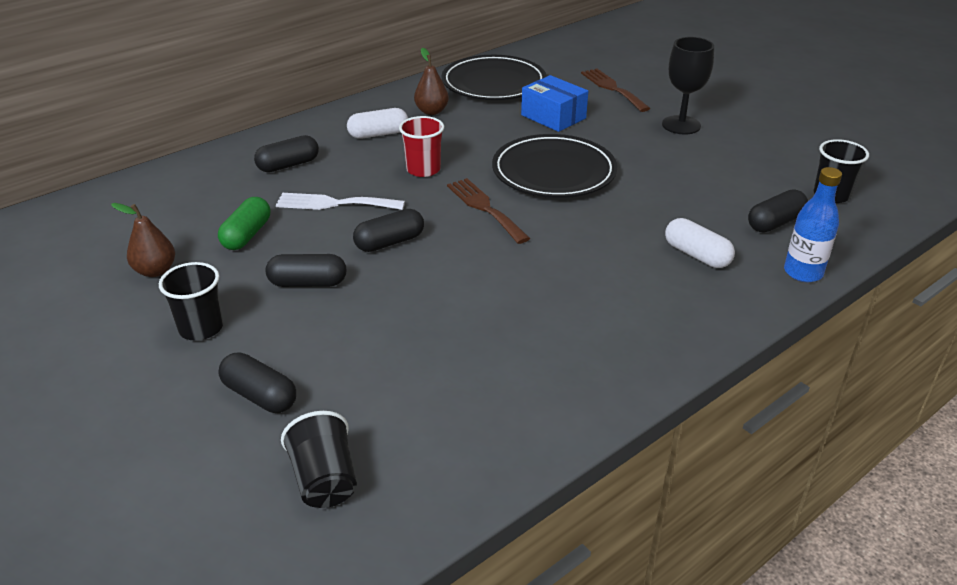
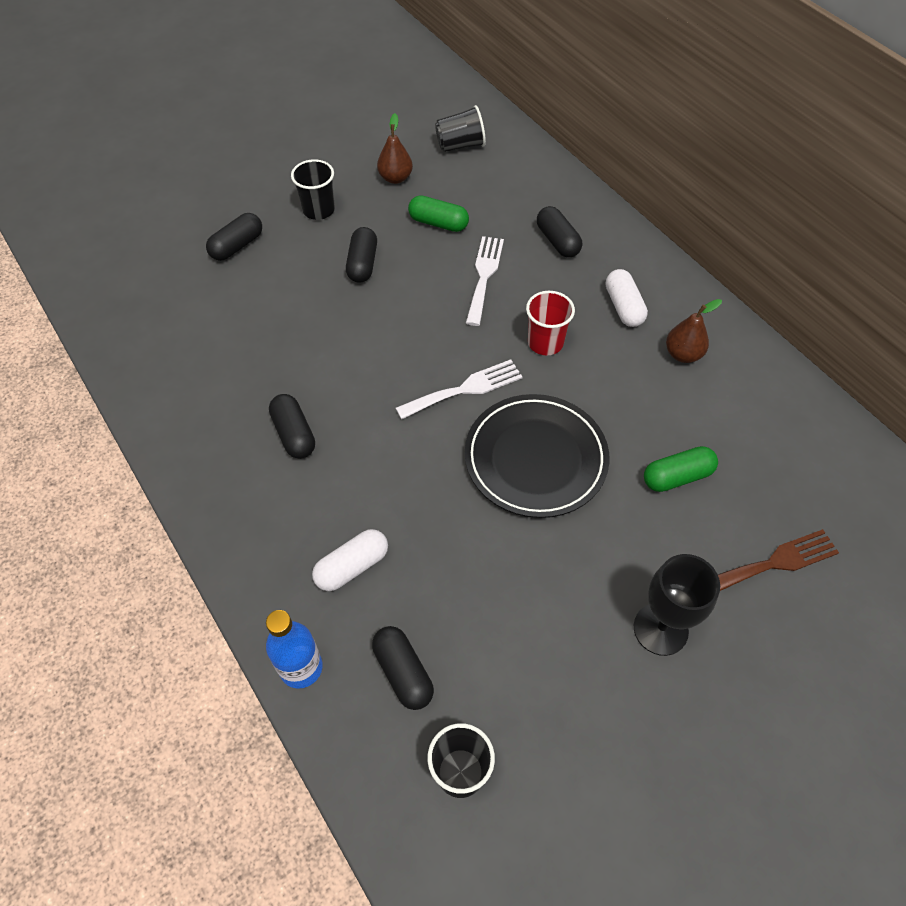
camera: 95 degrees right, 20 degrees up
black cup [281,411,357,508] -> black cup moved to [435,105,486,152]
black capsule [353,209,424,252] -> black capsule moved to [269,394,315,459]
black plate [441,55,547,100] -> none
brown fork [447,178,530,244] -> white fork [396,360,523,419]
blue box [521,75,588,132] -> green capsule [644,446,718,492]

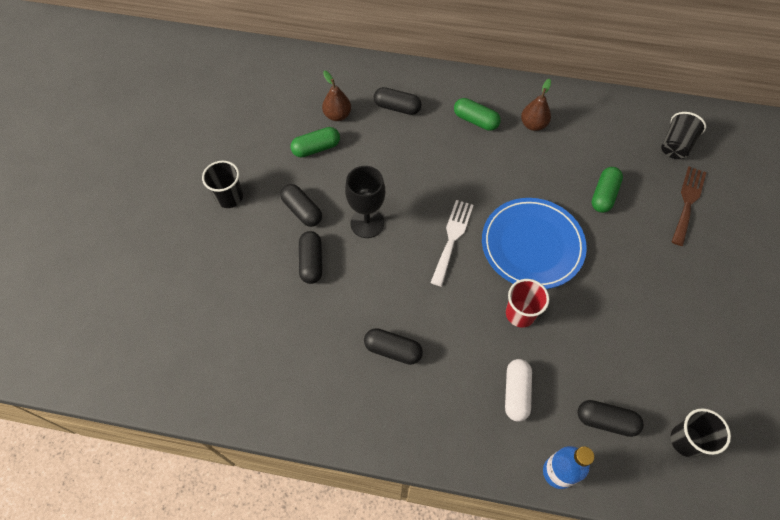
camera: 45 degrees left, 5 degrees up
black capsule [206,213,262,261] -> black capsule moved to [299,231,322,284]
brown pear [377,113,413,184] -> brown pear moved to [322,71,351,121]
black cup [435,105,486,152] -> black cup moved to [661,112,706,159]
black plate [465,394,609,518] -> blue plate [482,198,587,289]
white fork [466,236,504,326] -> none
red cup [526,291,575,355] -> red cup moved to [506,279,549,327]
white capsule [606,269,648,327] -> green capsule [454,98,501,131]
black goblet [634,554,720,656] -> black goblet moved to [345,166,385,238]

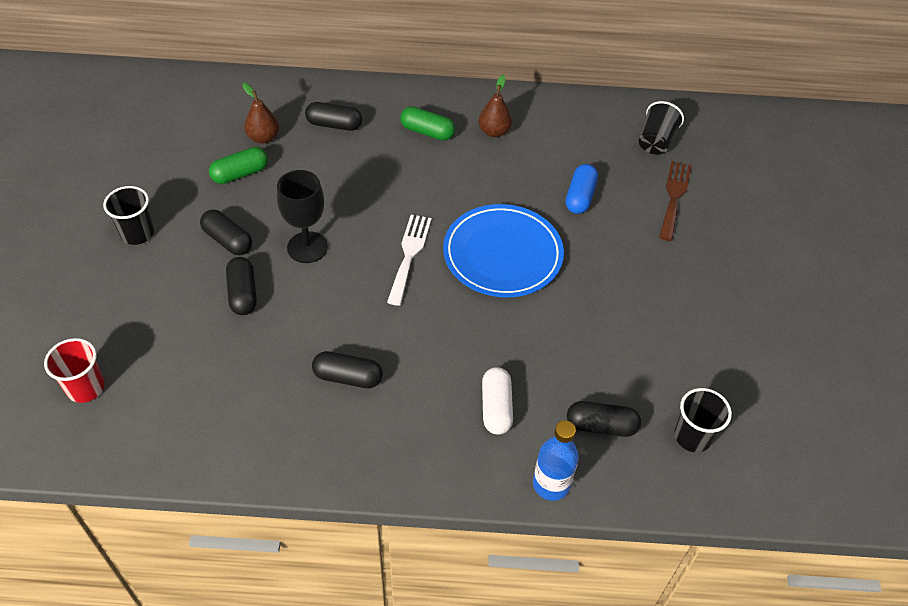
camera: 10 degrees left, 10 degrees down
red cup [506,279,549,327] -> red cup moved to [44,338,105,403]
green capsule [591,167,623,213] -> blue capsule [566,164,598,214]

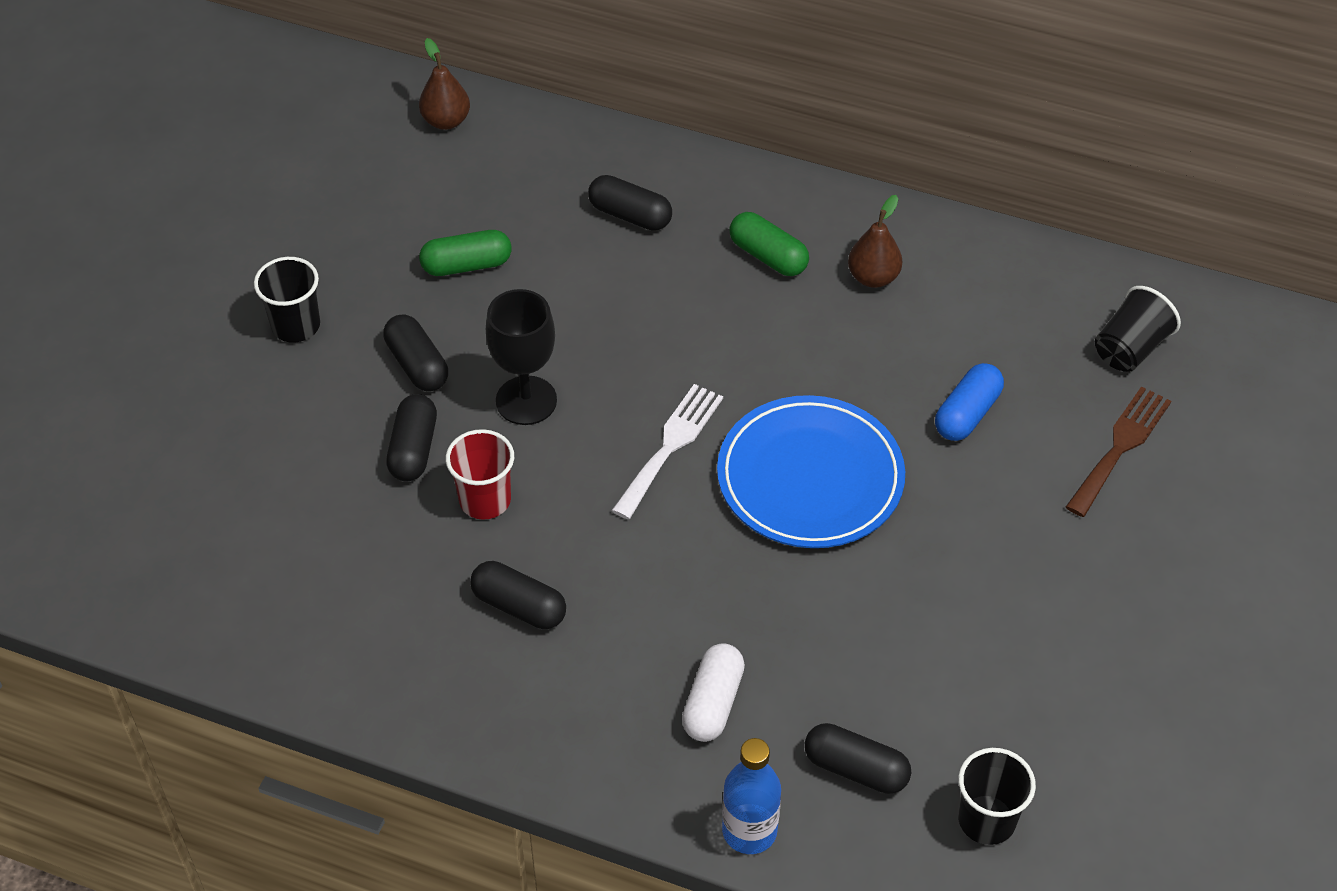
camera: 20 degrees right, 0 degrees up
red cup [44,338,105,403] -> red cup moved to [446,429,514,520]
brown pear [242,83,279,144] -> brown pear moved to [419,38,470,130]

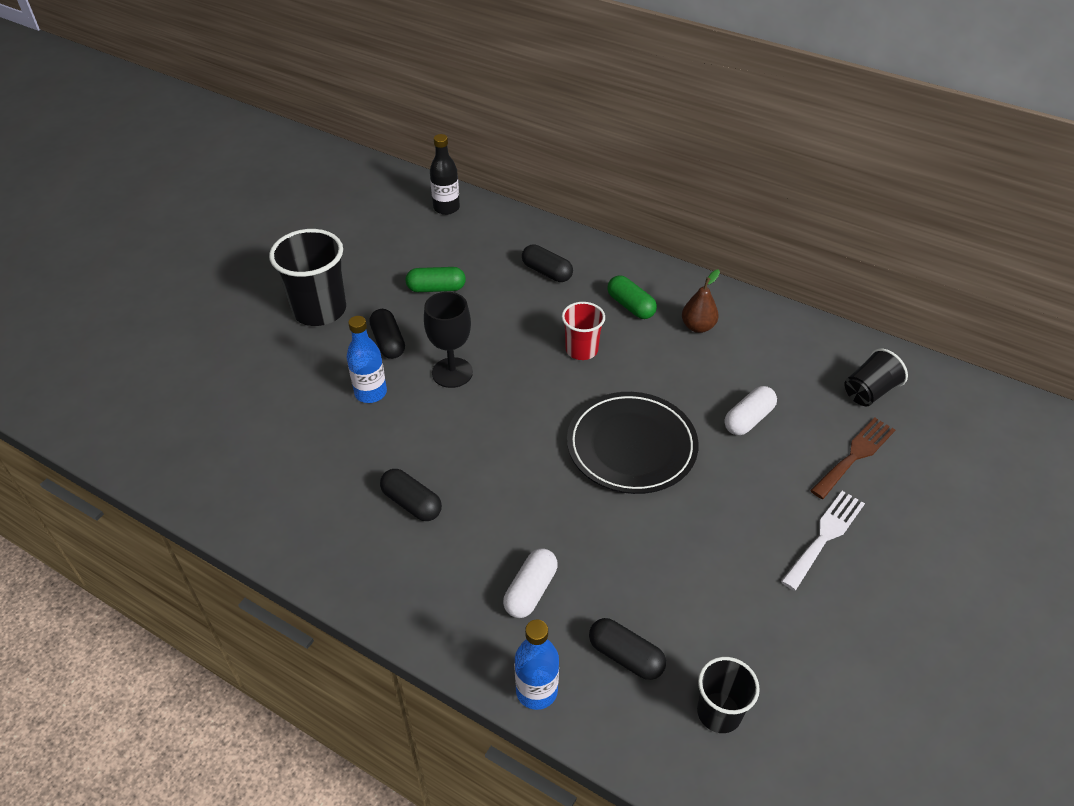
camera: 10 degrees right, 5 degrees down
black cup [254,257,320,343] -> black cup [269,229,346,326], size x1.70
black capsule [386,394,437,481] -> blue bottle [347,316,387,403]
brown pear [419,38,470,130] -> black bottle [430,134,460,215]
red cup [446,429,514,520] -> red cup moved to [562,302,605,360]
white fork [611,384,723,519] -> white fork moved to [781,491,865,591]
blue plate [717,395,905,548] -> black plate [567,392,699,494]
blue capsule [935,363,1004,441] -> white capsule [724,386,777,435]

